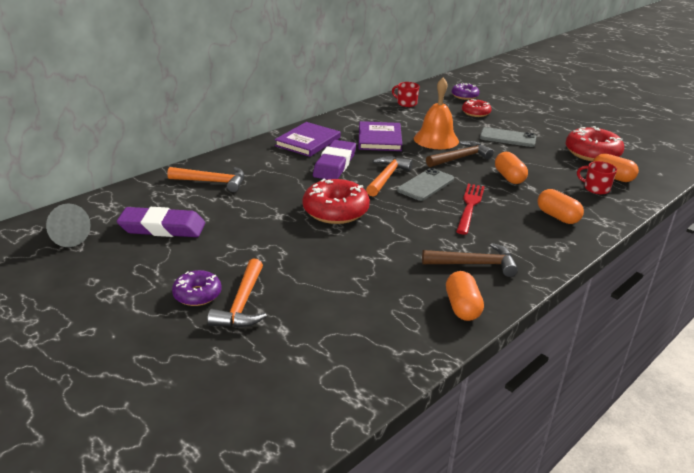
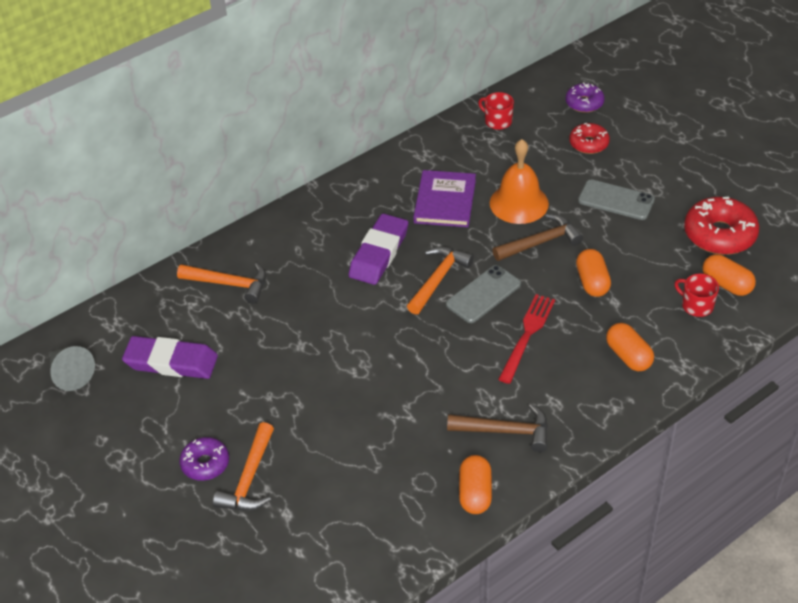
camera: 10 degrees right, 15 degrees up
purple book [275,122,341,157] -> none
red donut [302,179,370,224] -> none

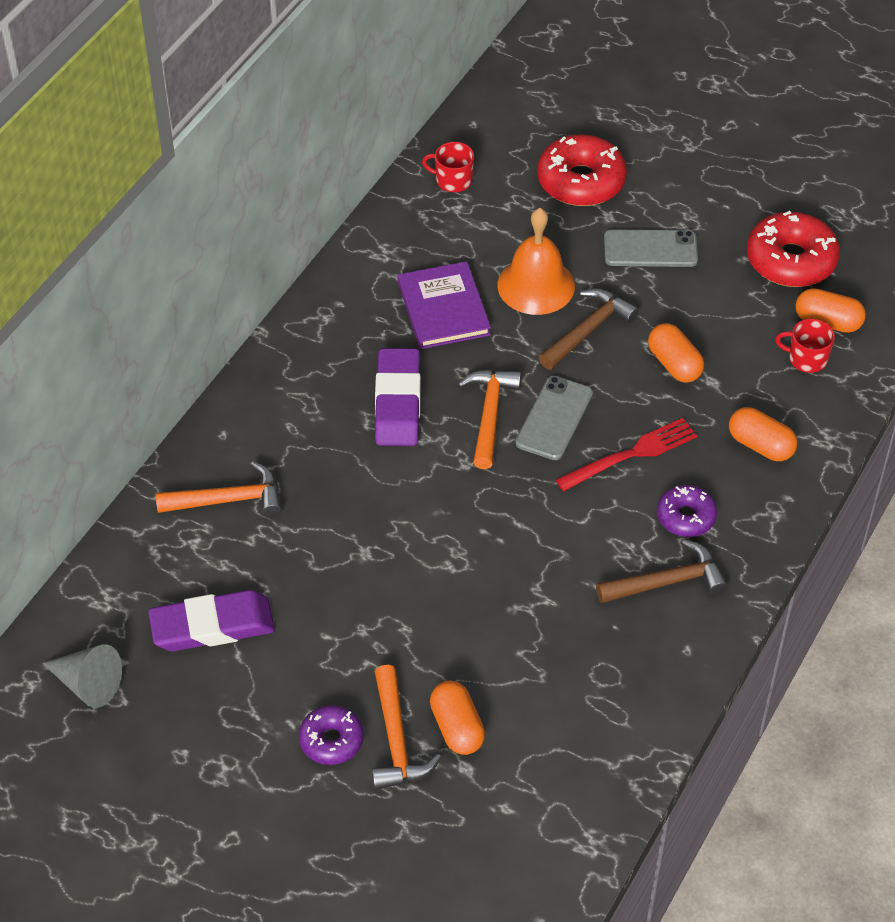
camera: 25 degrees left, 5 degrees up
orange capsule [459,455,492,514] -> orange capsule moved to [430,681,485,755]
red fork [498,294,555,384] -> red fork turned 60 degrees clockwise [556,418,697,491]
purple donut [565,82,605,113] -> purple donut moved to [657,485,717,537]
red donut [569,123,610,154] -> red donut [537,134,627,206], size x1.69

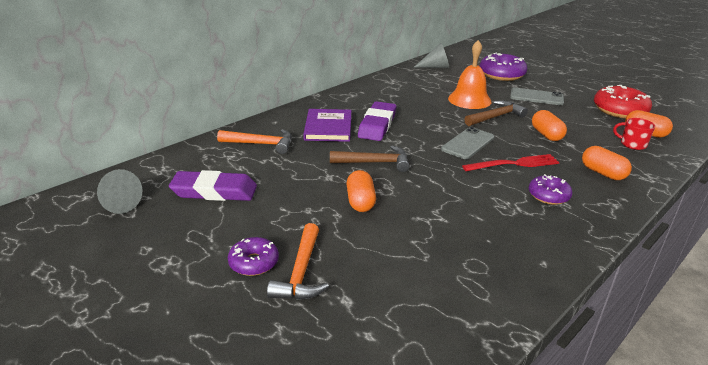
camera: 15 degrees right, 20 degrees down
purple book [398,261,491,349] -> purple book moved to [303,109,352,142]
red mug [422,142,474,192] -> grey cone [414,43,450,68]
orange capsule [430,681,485,755] -> orange capsule moved to [347,170,376,212]
orange hammer [458,370,521,469] -> none
red donut [537,134,627,206] -> purple donut [480,53,527,81]
brown hammer [596,539,728,603] -> brown hammer moved to [330,145,410,172]

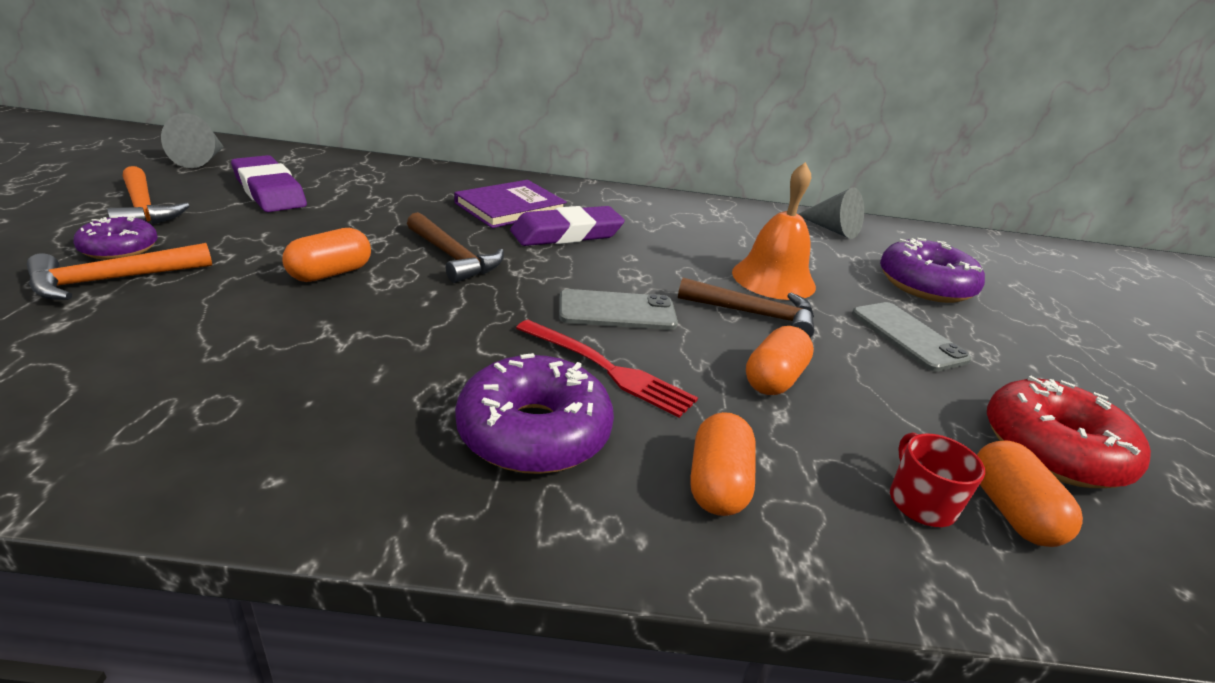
camera: 45 degrees right, 0 degrees up
orange hammer [217,129,292,154] -> orange hammer moved to [107,166,190,225]
purple donut [529,174,572,205] -> purple donut [455,353,614,474], size x1.69

